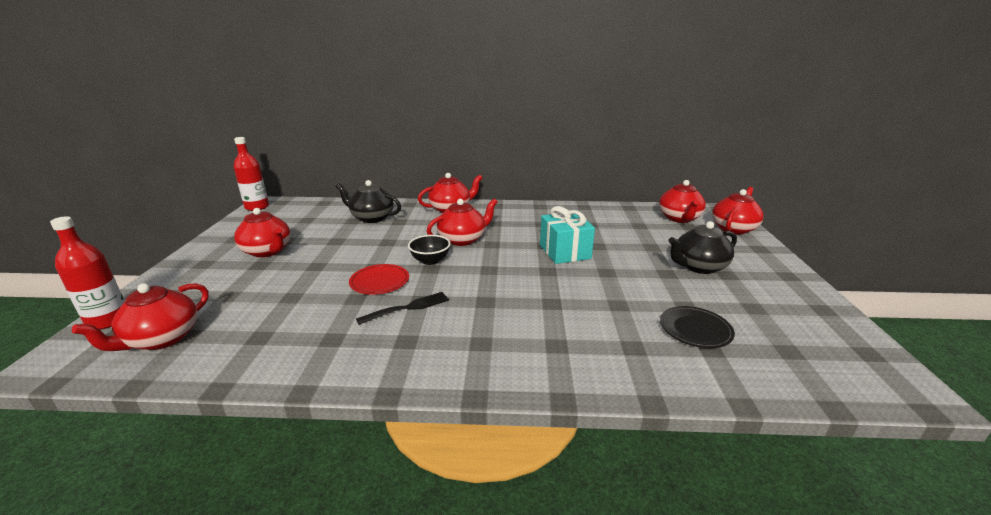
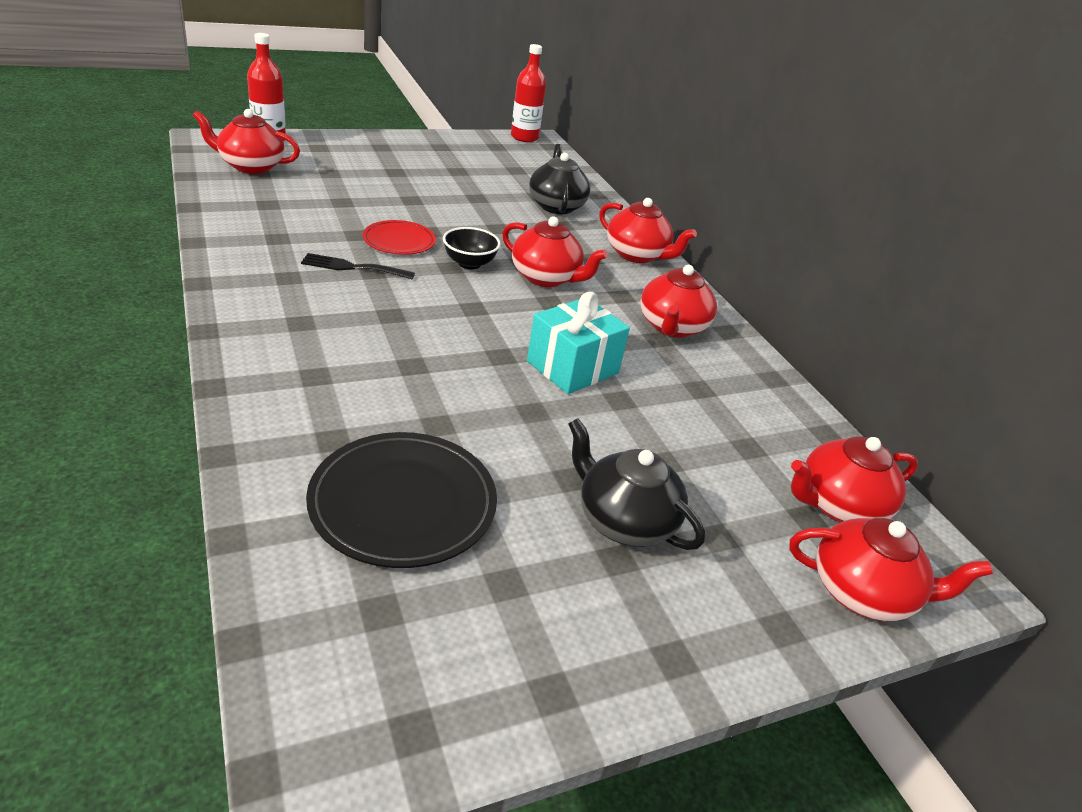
camera: 60 degrees right, 10 degrees up
red teapot [234,208,291,257] -> red teapot moved to [640,265,717,338]
black fork [356,292,449,325] -> black fork turned 150 degrees clockwise [301,253,415,279]
black plate [660,306,735,348] -> black plate [306,432,497,568], size x1.67

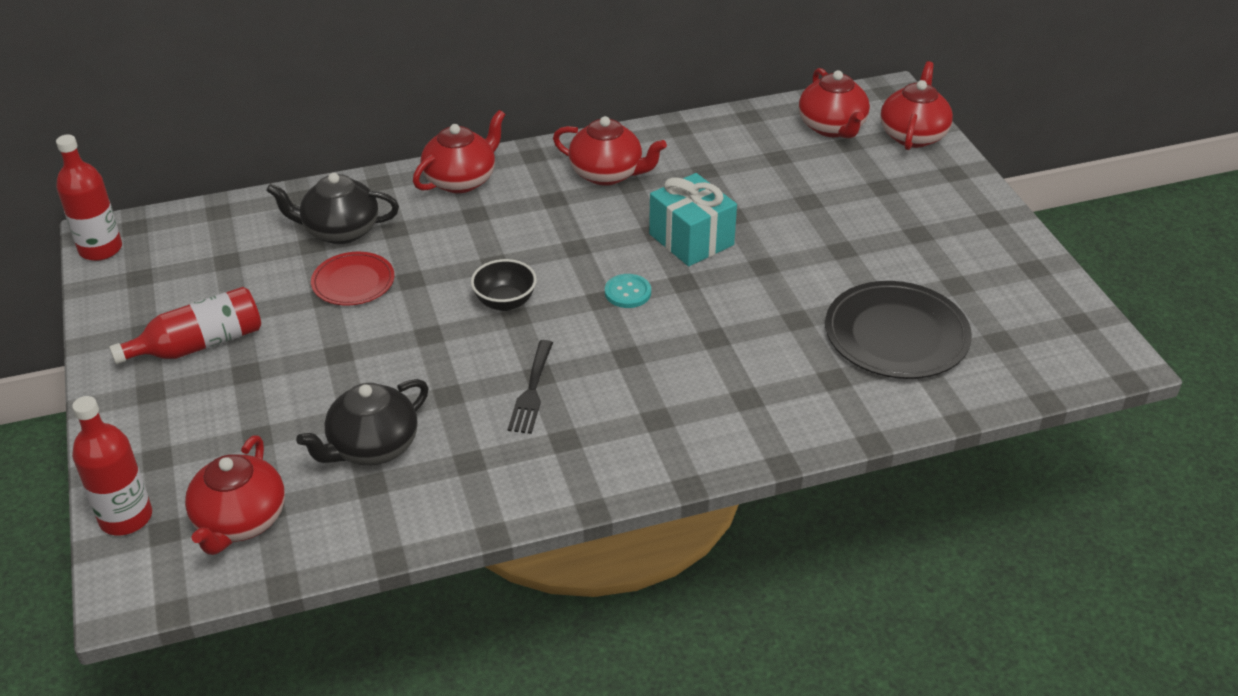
camera: 80 degrees left, 5 degrees up
red plate [363,220,436,255] -> red plate moved to [311,252,394,305]
red teapot [502,216,608,287] -> none
black teapot [568,418,705,550] -> black teapot moved to [296,379,428,465]
none -> red bottle [109,287,261,364]
none -> turquoise button [605,274,651,308]

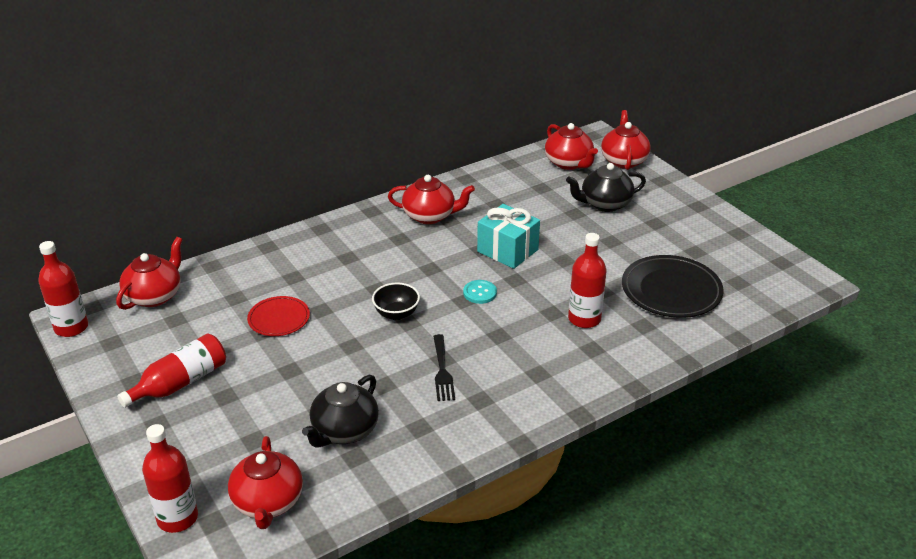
camera: 15 degrees left, 5 degrees down
black teapot [266,173,399,244] -> black teapot moved to [566,163,646,212]
red teapot [413,110,506,193] -> red teapot moved to [116,237,183,310]
none -> red bottle [568,233,607,328]

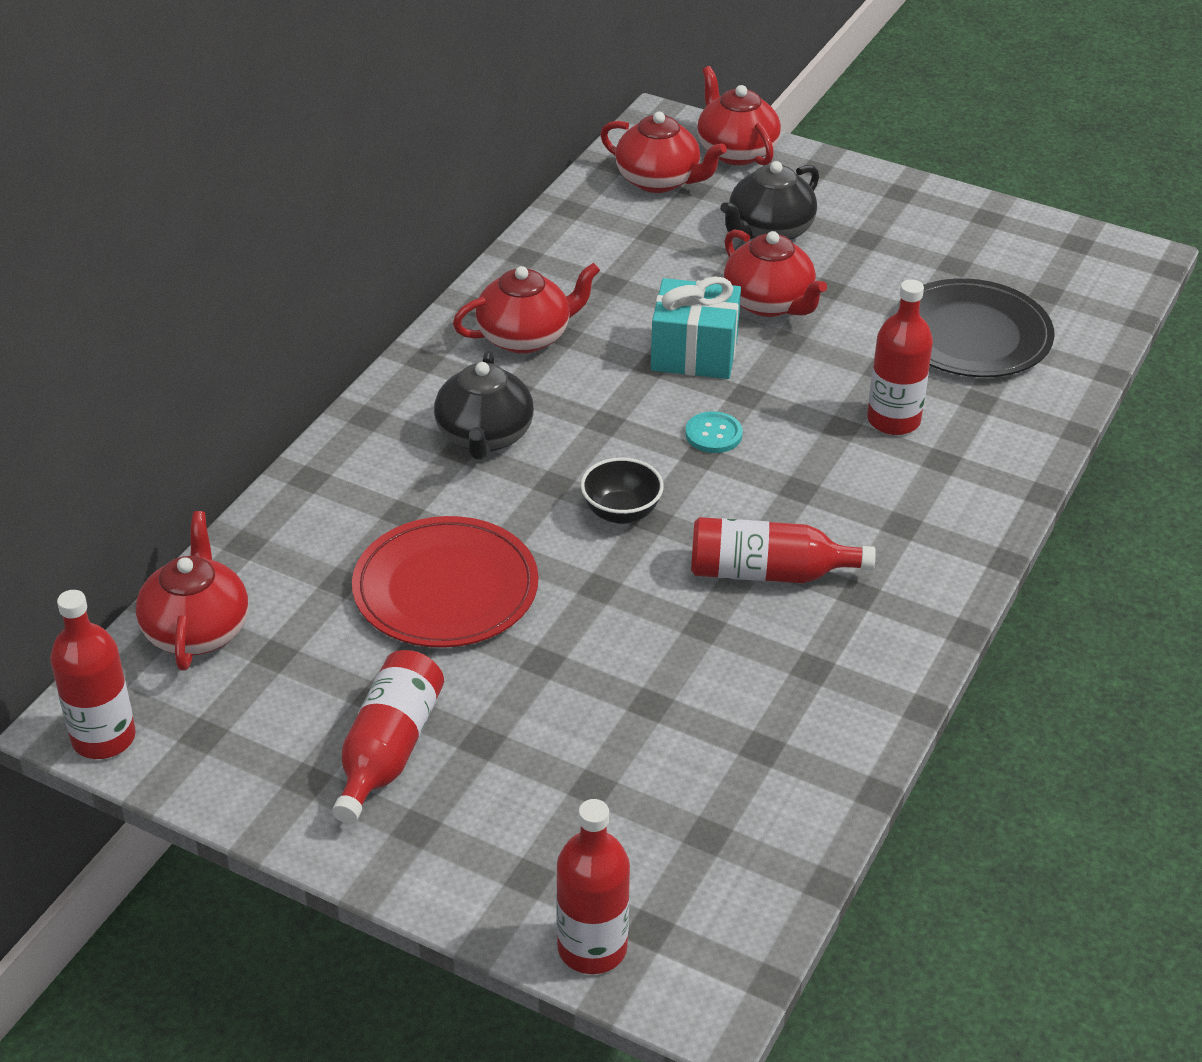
camera: 30 degrees left, 5 degrees up
red teapot [228,436,303,529] -> red teapot moved to [724,230,827,317]
red plate [247,296,310,336] -> red plate [352,516,539,648], size x1.67
black teapot [302,375,379,448] -> black teapot moved to [434,350,534,460]
black fork [433,334,455,401] -> red bottle [691,517,876,583]

